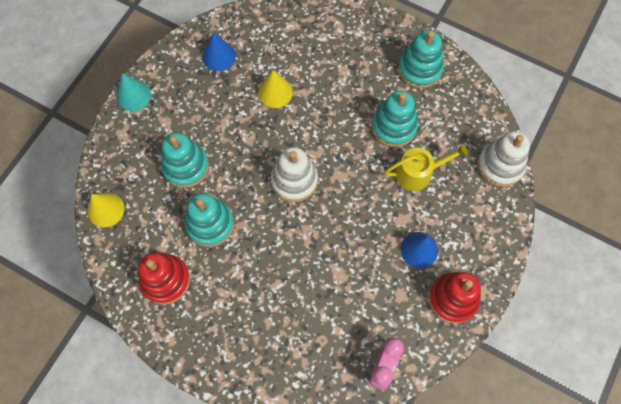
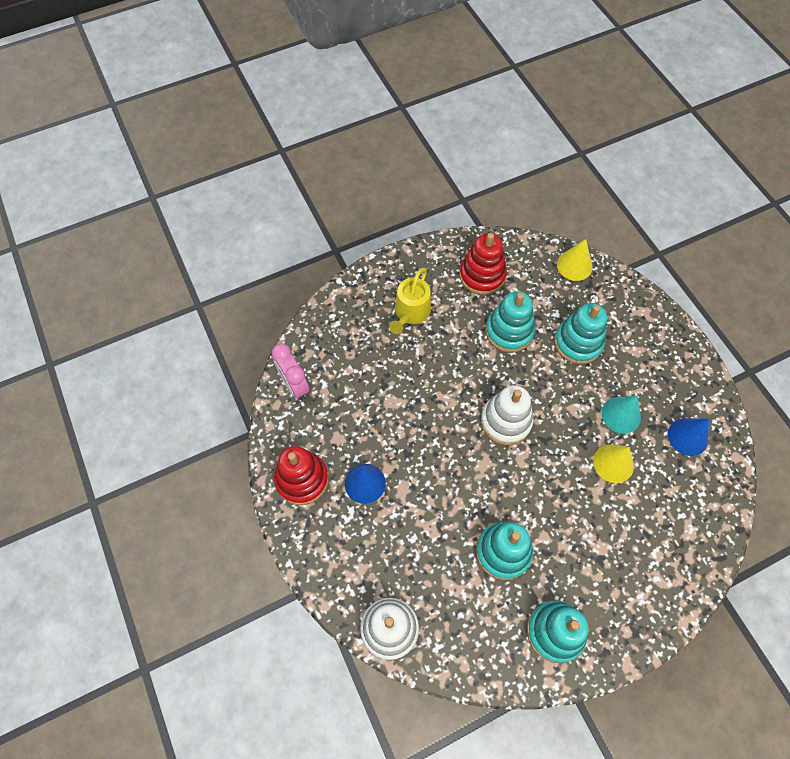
camera: 125 degrees right, 5 degrees down
turquoise cone [117,73,151,111] -> turquoise cone moved to [601,396,641,434]
yellow watering can [384,143,468,191] -> yellow watering can moved to [389,268,431,334]

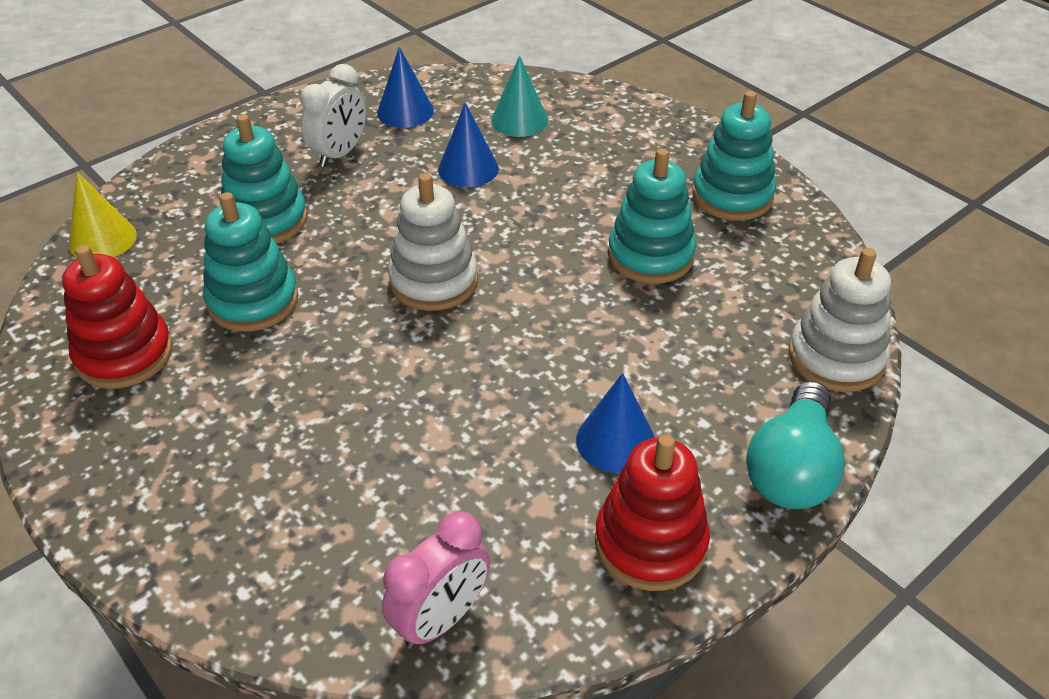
camera: 105 degrees left, 20 degrees down
yellow watering can [389,268,431,334] -> none
yellow cone [593,444,634,483] -> blue cone [438,103,499,187]
turquoise cone [601,396,641,434] -> turquoise cone moved to [491,56,548,137]
none -> white clock [300,64,366,167]
none -> turquoise light bulb [746,381,845,509]

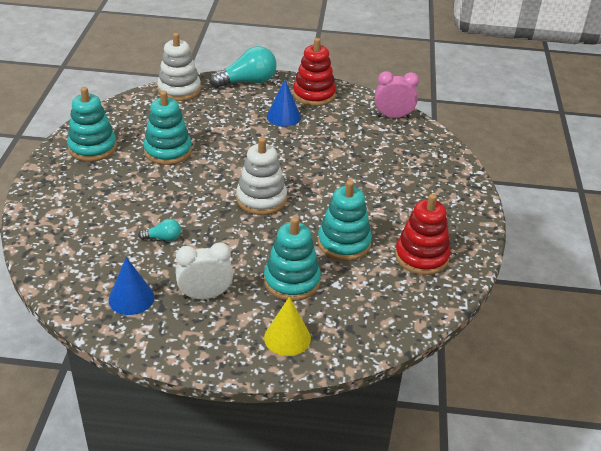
camera: 135 degrees left, 5 degrees down
yellow cone [69,172,137,258] -> yellow cone moved to [264,297,311,356]
blue cone [438,103,499,187] -> turquoise light bulb [138,219,181,241]
turquoise cone [491,56,548,137] -> none

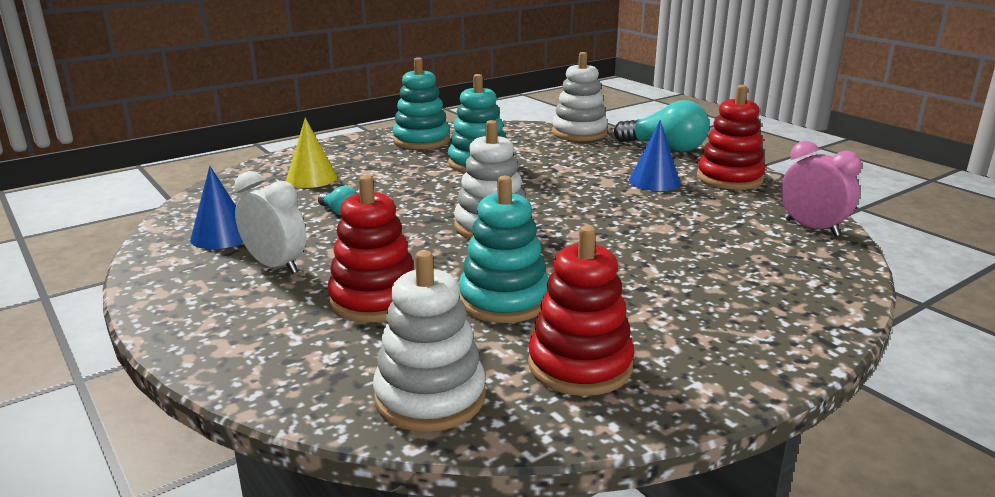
camera: 50 degrees right, 15 degrees down
turquoise stacking toy [264,217,321,301] -> red stacking toy [327,175,415,322]
yellow cone [264,297,311,356] -> yellow cone moved to [286,118,337,188]
none -> white stacking toy [373,250,486,432]

